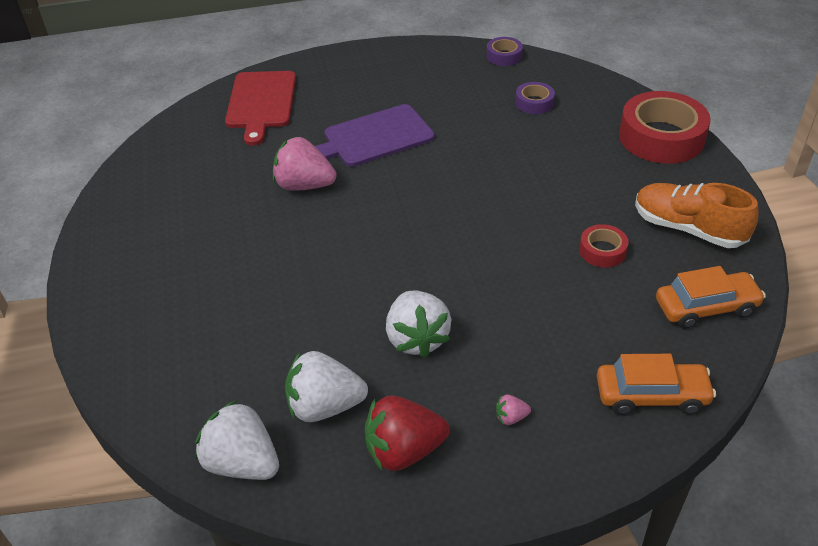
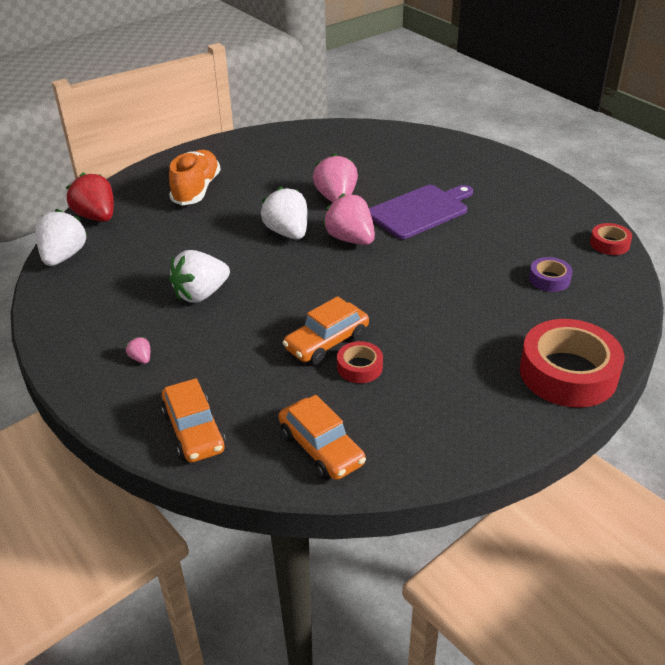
camera: 65 degrees right, 5 degrees down
red cutting board [225,71,296,146] -> none
white strawberry [285,351,368,422] -> white strawberry moved to [261,187,308,239]
purple cutting board [315,104,435,167] -> purple cutting board turned 105 degrees clockwise [369,185,473,239]
red strawberry [365,396,450,471] -> red strawberry moved to [66,173,114,222]
purple tape [486,37,523,66] -> red tape [590,223,632,255]
orange shoe [635,183,759,248] -> orange shoe moved to [169,150,221,206]
none -> orange car [283,296,369,364]
none -> pink strawberry [323,193,375,245]

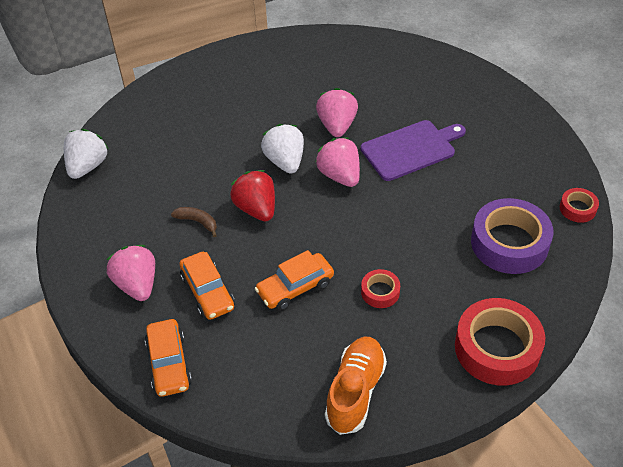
camera: 10 degrees right, 10 degrees up
red strawberry [66,173,114,222] -> red strawberry moved to [230,170,275,221]
pink strawberry [126,337,150,364] -> pink strawberry [106,245,155,301], size x2.33
orange shoe [169,150,221,206] -> orange shoe moved to [325,337,387,435]
white strawberry [169,250,230,303] -> brown banana [171,207,217,237]
orange car [279,395,366,480] -> orange car moved to [179,252,235,320]
red tape [337,341,383,383] -> red tape moved to [361,269,400,308]
purple tape [529,257,573,292] -> purple tape [471,198,553,274], size x2.07

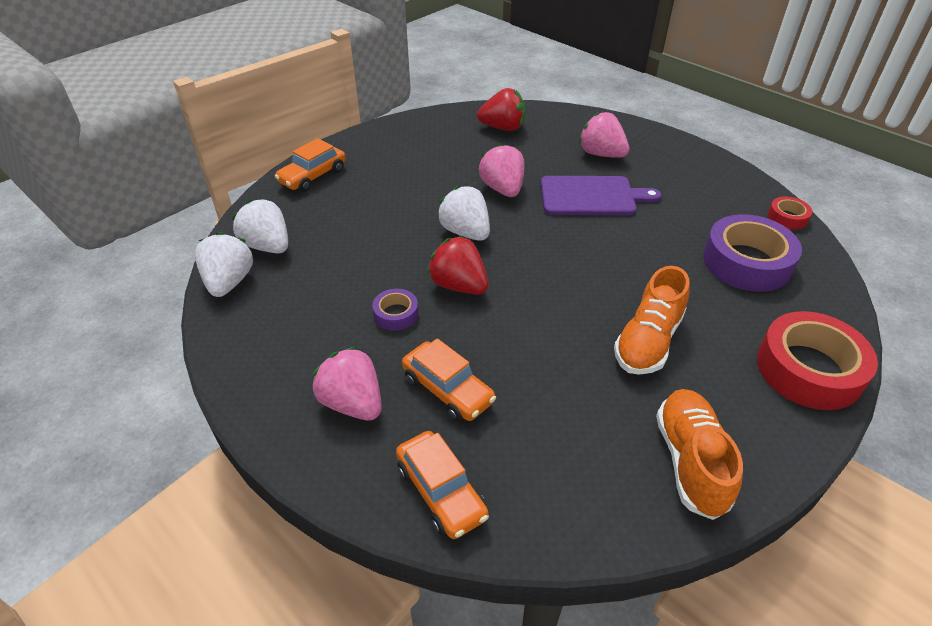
camera: 20 degrees left, 5 degrees down
brown banana [171,207,217,237] -> purple tape [372,289,419,331]
orange car [255,250,334,310] -> orange car moved to [275,138,346,192]
pink strawberry [316,137,360,187] -> pink strawberry moved to [579,112,630,158]
purple cutting board [361,120,466,181] -> purple cutting board turned 45 degrees clockwise [541,176,661,215]
red tape [361,269,400,308] -> orange shoe [614,266,690,375]
none -> white strawberry [232,199,288,253]
none -> red strawberry [477,88,526,131]

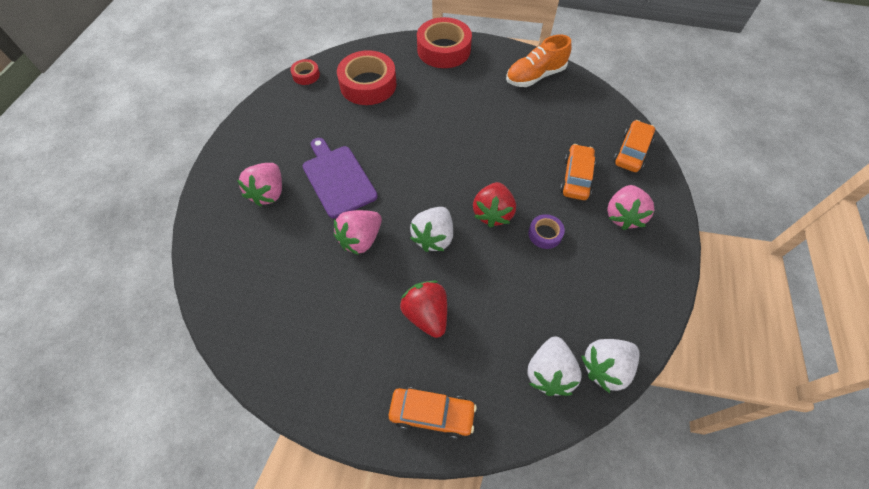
camera: 120 degrees left, 15 degrees up
red strawberry [477,88,526,131] -> red strawberry moved to [400,281,447,338]
orange shoe [614,266,690,375] -> none
purple tape [703,214,802,292] -> red tape [337,50,397,105]

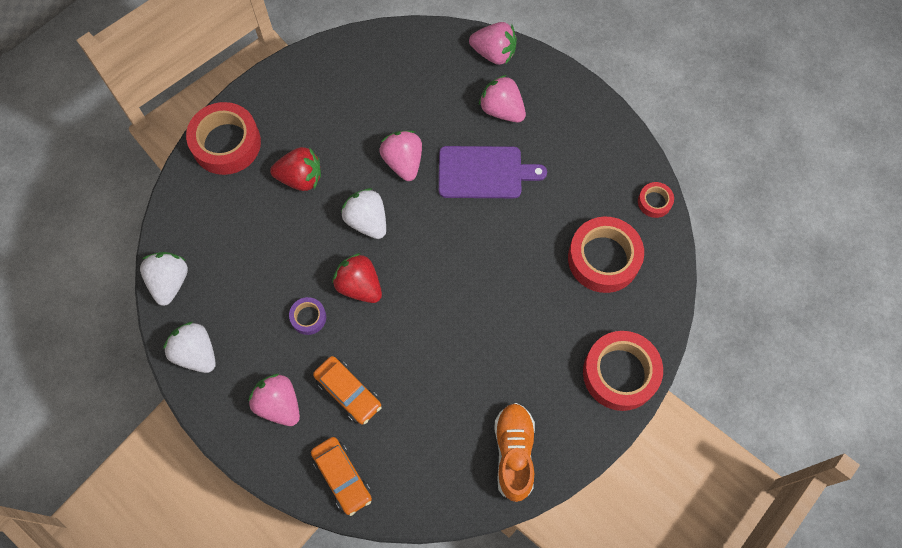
camera: 120 degrees right, 10 degrees up
orange car [389,387,477,439] -> red tape [186,102,261,175]
white strawberry [527,336,582,396] -> white strawberry moved to [163,322,216,373]
none -> pink strawberry [469,22,517,65]

